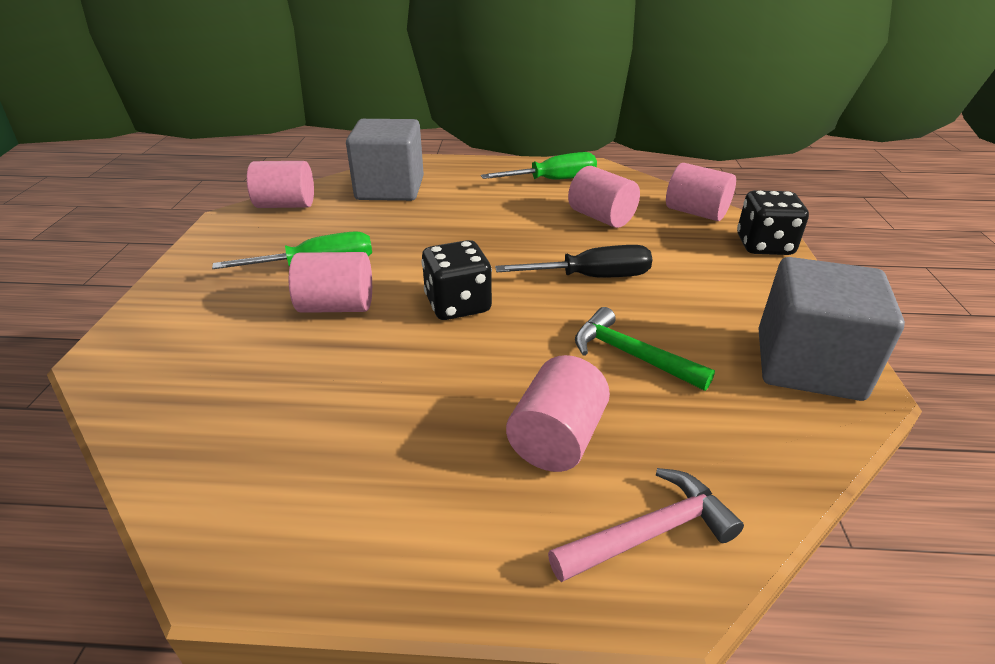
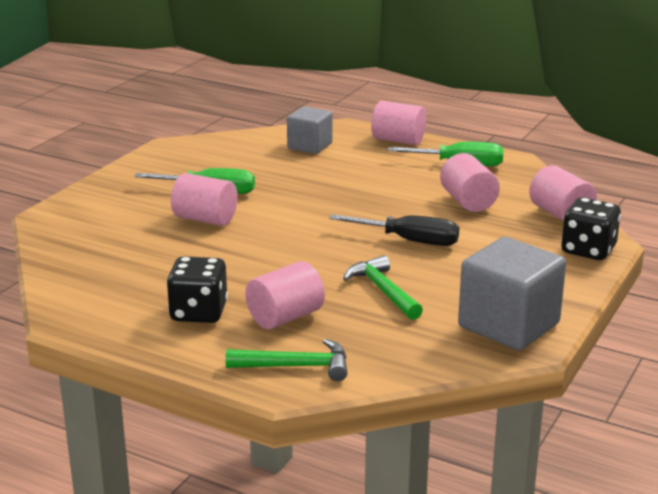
camera: 25 degrees right, 10 degrees down
pink cylinder [247,161,314,208] -> pink cylinder moved to [371,101,426,145]
grey cube [346,119,424,201] -> grey cube [287,106,332,154], size x0.62
black dice [421,240,492,320] -> black dice moved to [167,256,228,323]
pink hammer [548,468,744,582] -> green hammer [226,339,347,381]

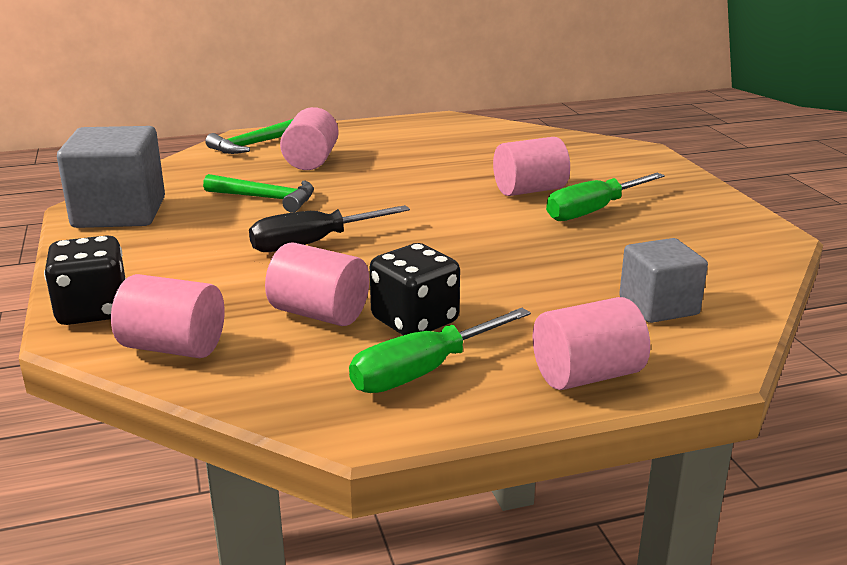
camera: 135 degrees right, 0 degrees up
black dice [167,256,228,323] -> black dice moved to [370,243,460,335]

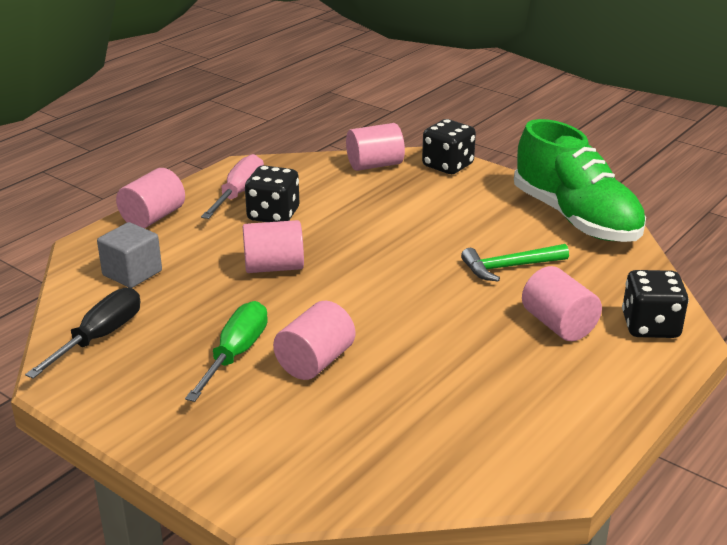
camera: 145 degrees right, 5 degrees up
grey cube [57,126,165,228] -> green shoe [514,119,646,242]
green hammer [205,119,293,154] -> black dice [622,270,689,338]
black screwdriver [249,205,410,252] -> black screwdriver moved to [25,287,140,379]
pink cylinder [265,242,369,326] -> pink cylinder moved to [243,220,304,273]
green screwdriver [349,308,531,393] -> pink screwdriver [201,154,264,219]

